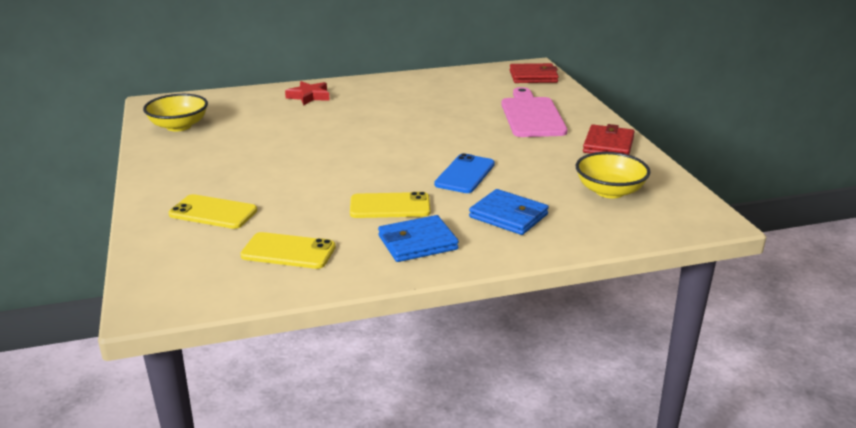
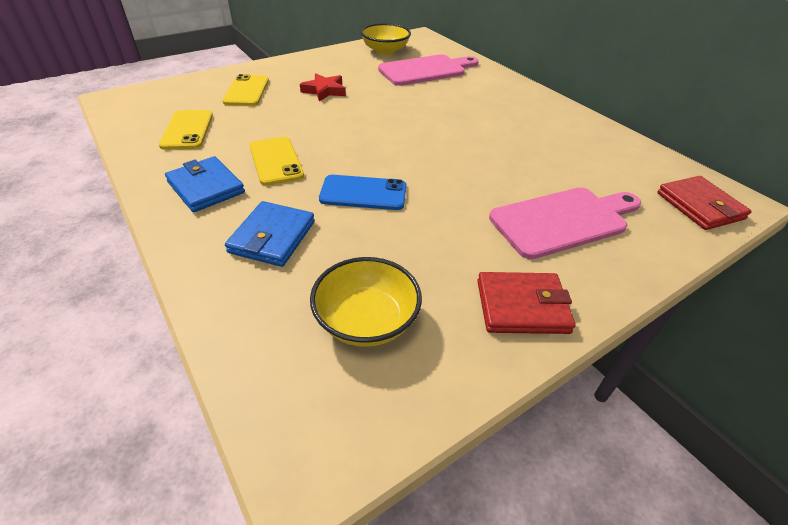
camera: 70 degrees right, 15 degrees up
red star [285,81,330,106] -> red star moved to [300,73,346,102]
none -> pink cutting board [378,54,479,86]

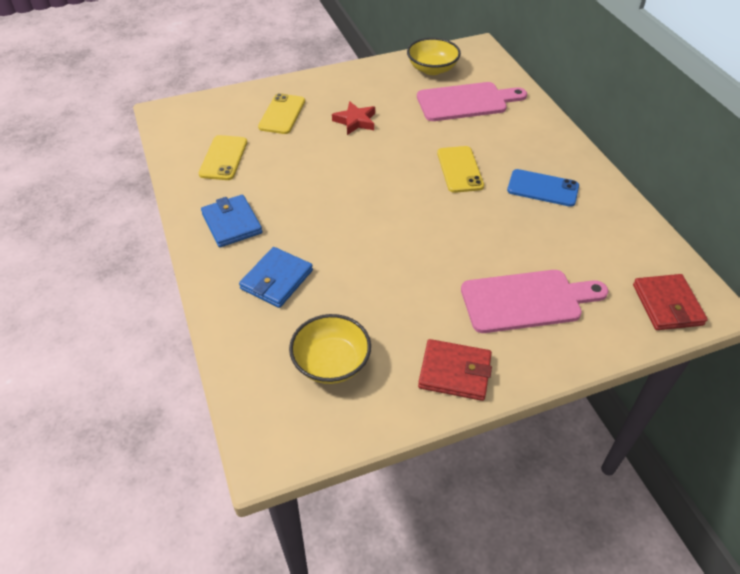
camera: 15 degrees right, 5 degrees up
yellow phone [250,137,304,186] -> yellow phone moved to [437,146,484,193]
blue phone [319,175,406,210] -> blue phone moved to [507,169,579,207]

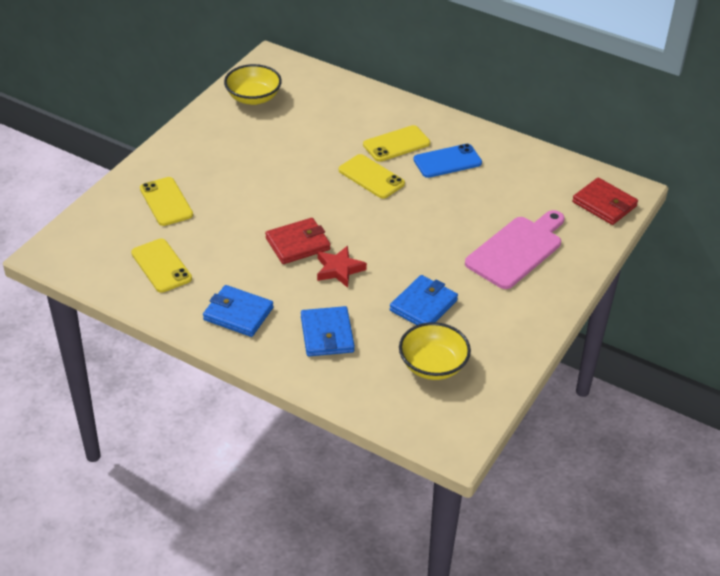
camera: 40 degrees left, 5 degrees down
red star [332,101,375,135] -> red star moved to [317,246,367,288]
pink cutting board [417,82,527,121] -> none
red wallet [418,339,492,401] -> red wallet moved to [265,218,331,264]
none -> yellow phone [363,125,430,162]
none -> blue wallet [390,275,458,325]

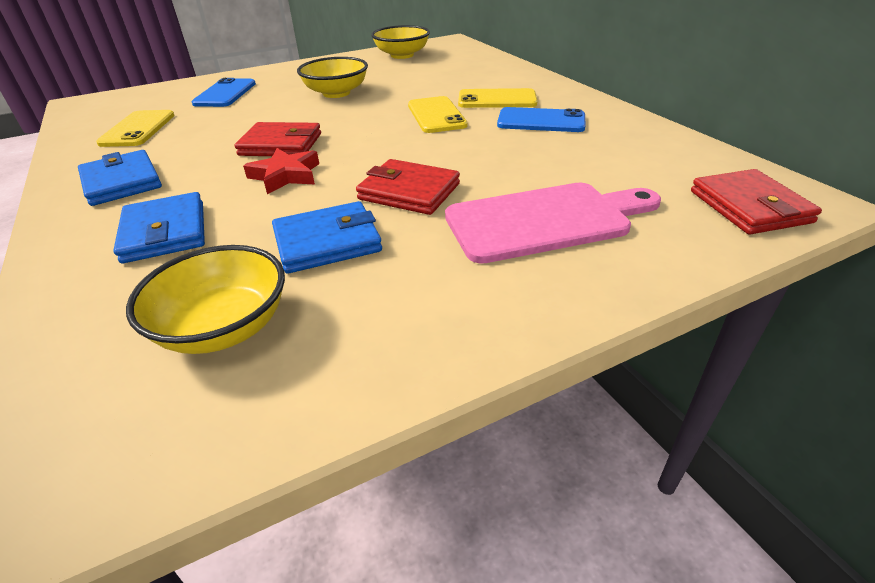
camera: 35 degrees right, 5 degrees down
yellow phone [140,177,193,226] -> blue phone [192,78,256,107]
blue wallet [301,306,355,356] -> blue wallet turned 45 degrees counterclockwise [113,192,205,263]
none -> yellow bowl [297,57,368,98]
none -> red wallet [356,159,460,215]

